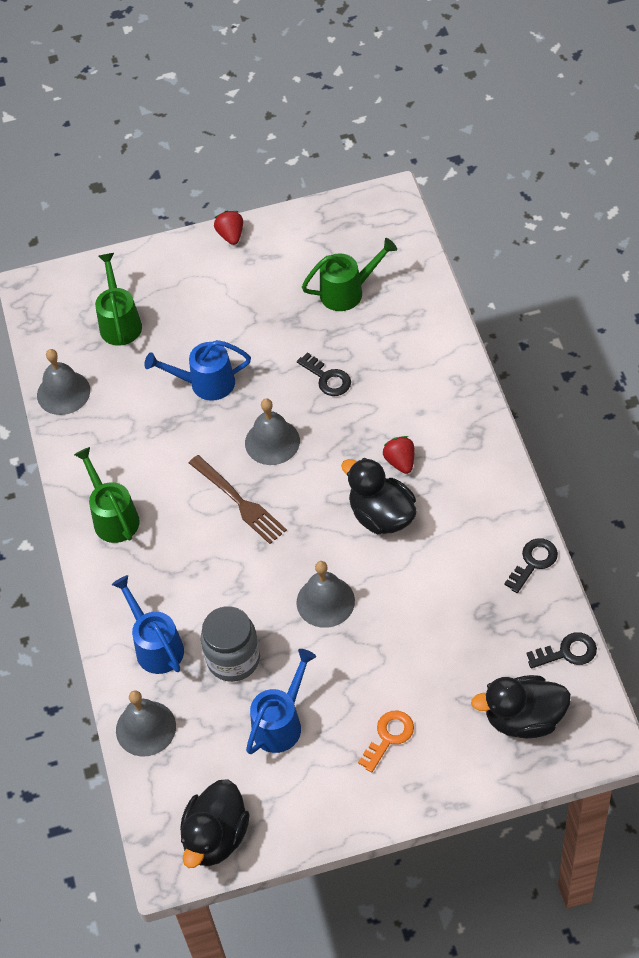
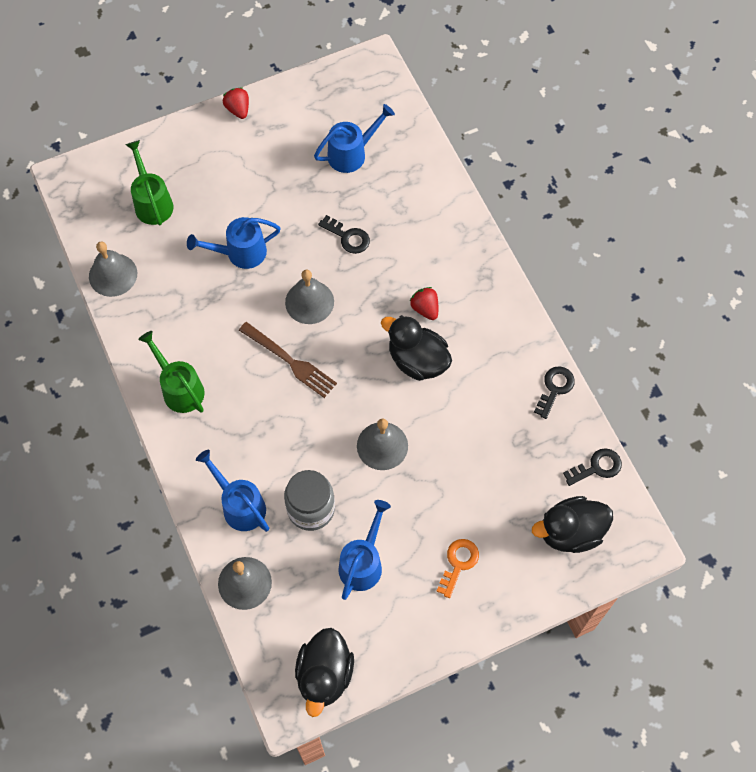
camera: 15 degrees left, 10 degrees up
green watering can [302,238,397,311] -> blue watering can [314,104,395,173]

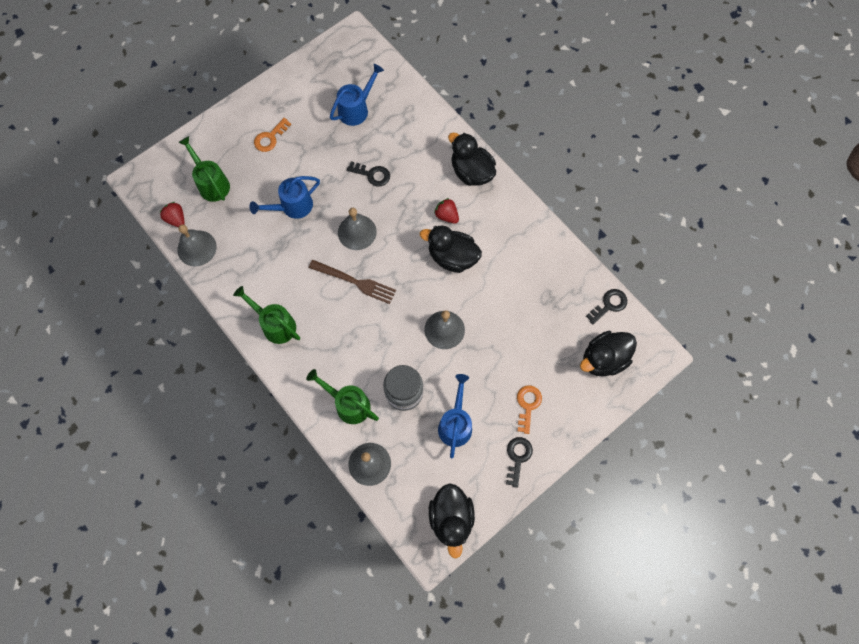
camera: 15 degrees left, 5 degrees up
blue watering can [196,450,269,532] -> green watering can [306,369,379,424]
red strawberry [223,87,249,119] -> red strawberry moved to [159,202,185,227]
black key [534,366,575,419] -> black key moved to [506,437,533,488]
none -> orange key [254,118,291,152]
none -> black duck [448,133,496,186]

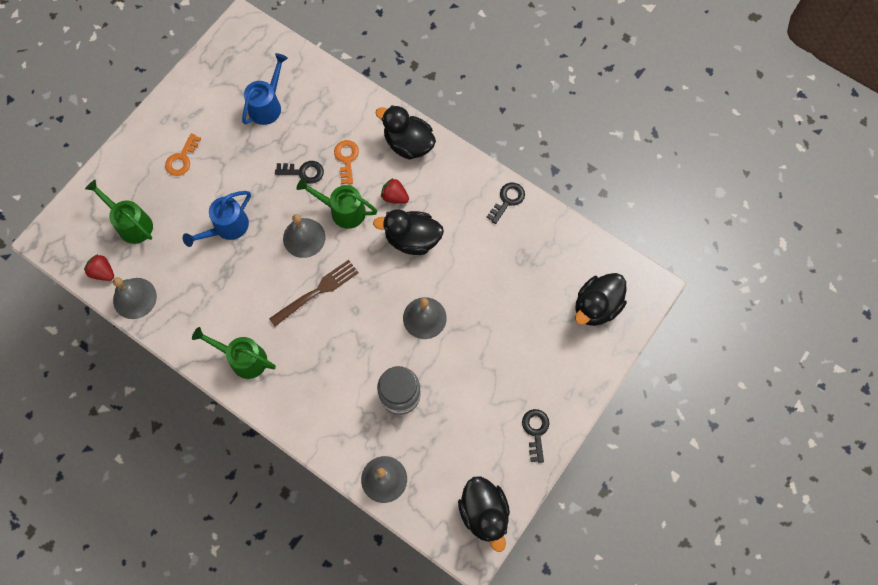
camera: 15 degrees left, 0 degrees up
green watering can [306,369,379,424] -> green watering can moved to [297,178,377,229]
brown fork [309,260,396,304] -> brown fork turned 45 degrees counterclockwise [269,260,359,326]
blue watering can [438,374,472,458] -> none
orange key [517,385,542,434] -> orange key moved to [334,140,359,184]
black key [586,289,627,324] -> black key moved to [487,183,525,224]

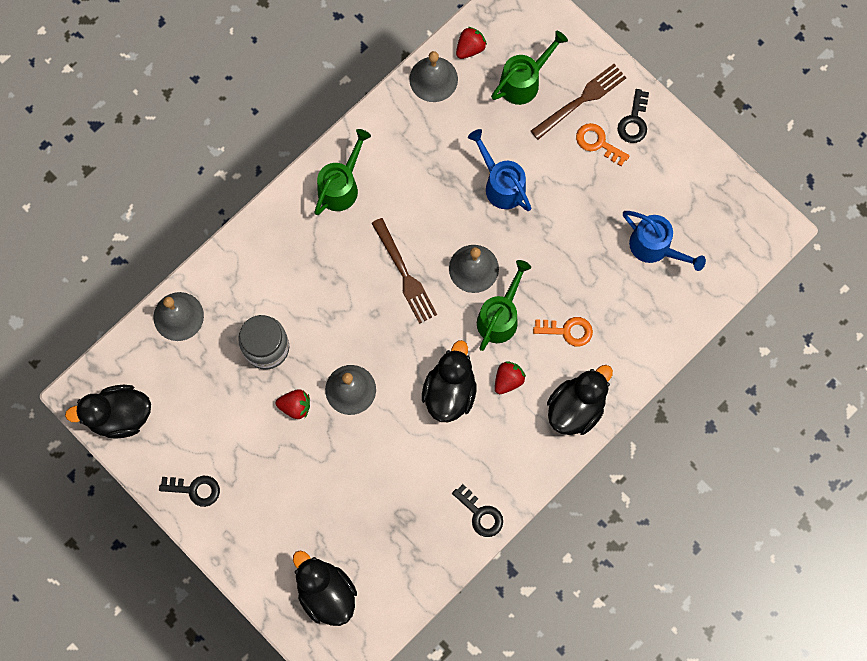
camera: 100 degrees right, 5 degrees up
black key [275,161,324,184] -> black key moved to [618,89,649,143]
none -> red strawberry [276,389,310,419]
none -> brown fork [531,64,626,140]

